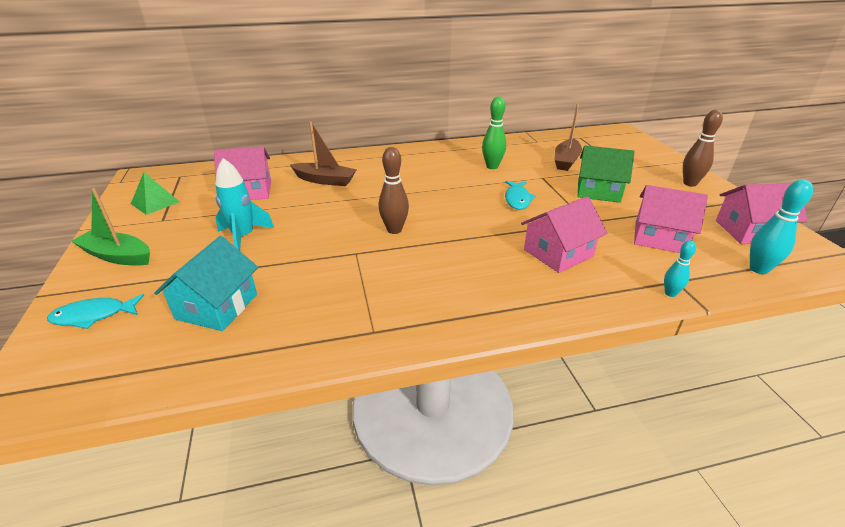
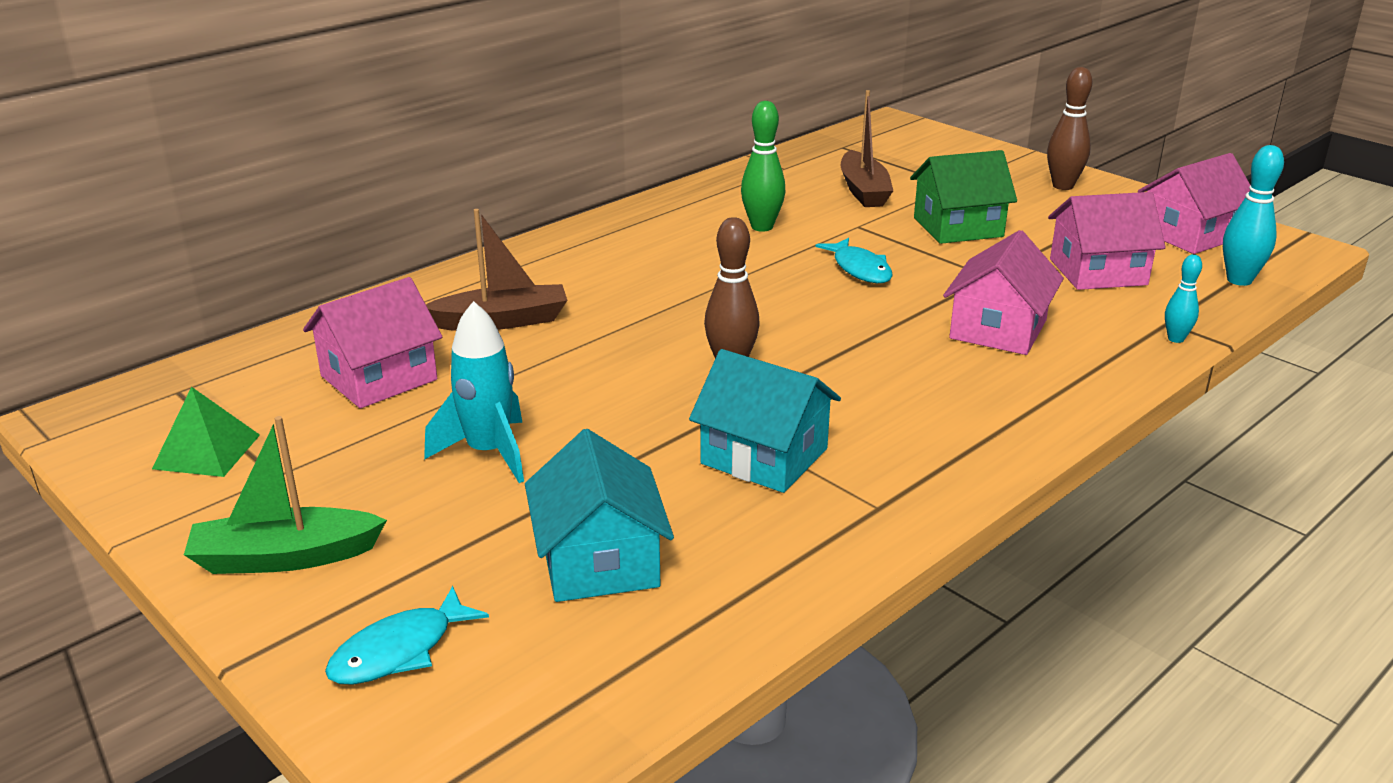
camera: 30 degrees left, 5 degrees down
none -> turquoise house [689,349,841,493]

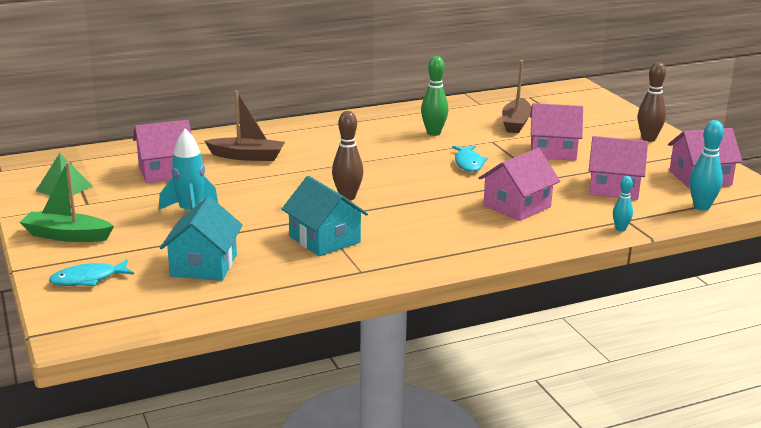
camera: 20 degrees right, 5 degrees down
green house [910,150,1017,244] -> pink house [530,103,583,161]

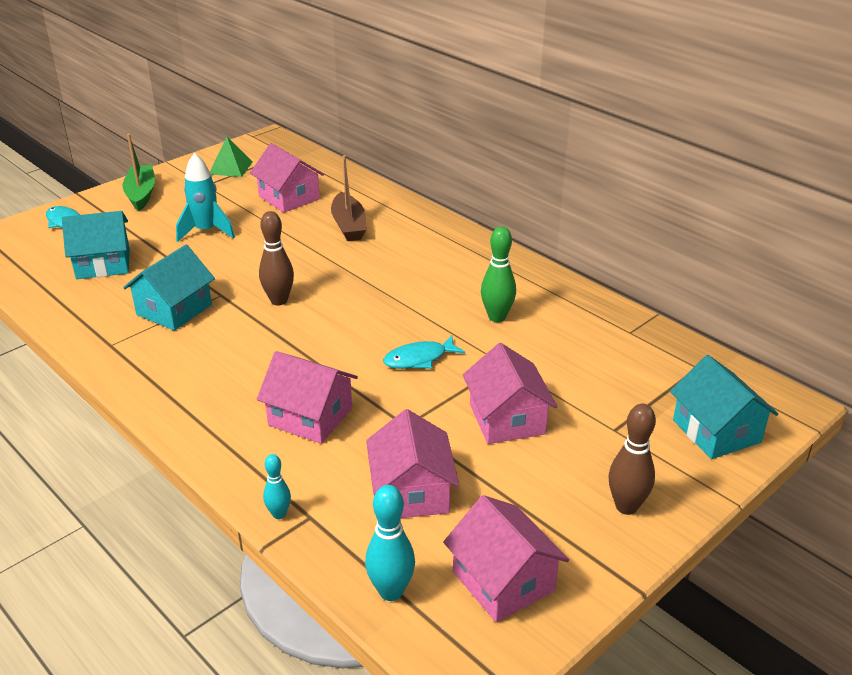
camera: 70 degrees right, 10 degrees up
brown boat [502,60,531,133] -> none
none -> turquoise house [670,355,778,459]

